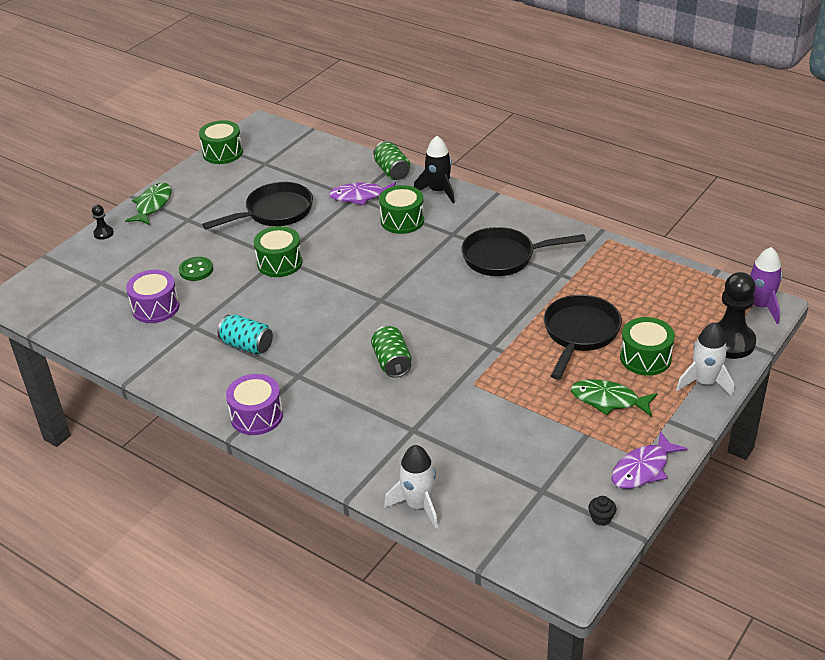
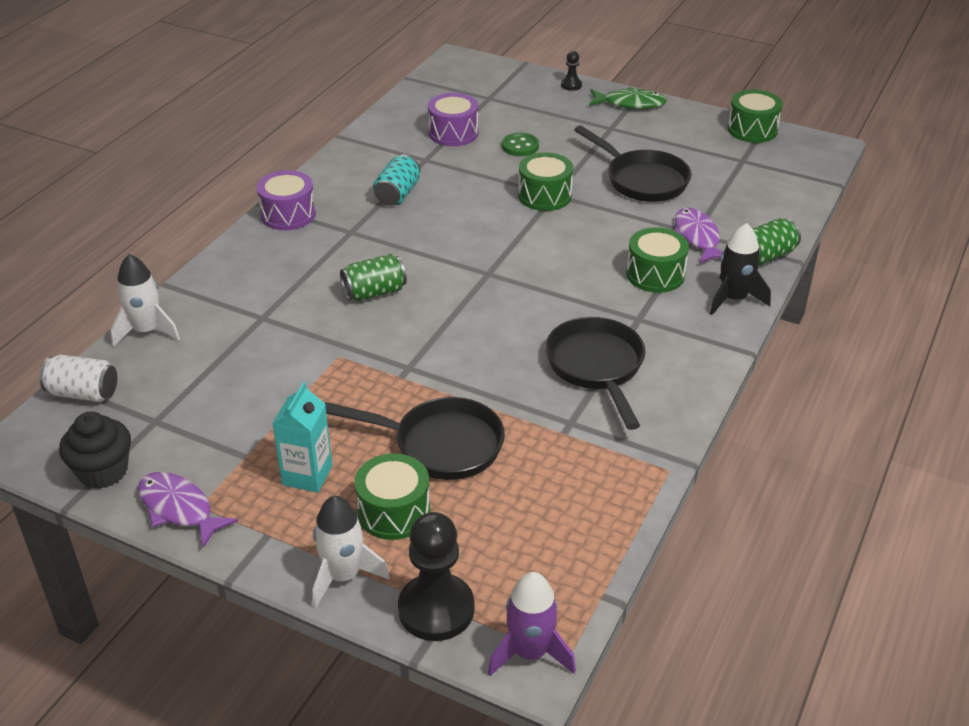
camera: 80 degrees right, 0 degrees up
green fish [571,379,658,417] -> turquoise carton [272,382,332,493]
black cupcake [588,496,616,526] -> black cupcake [59,412,131,489], size x2.05
none -> white can [40,355,117,402]

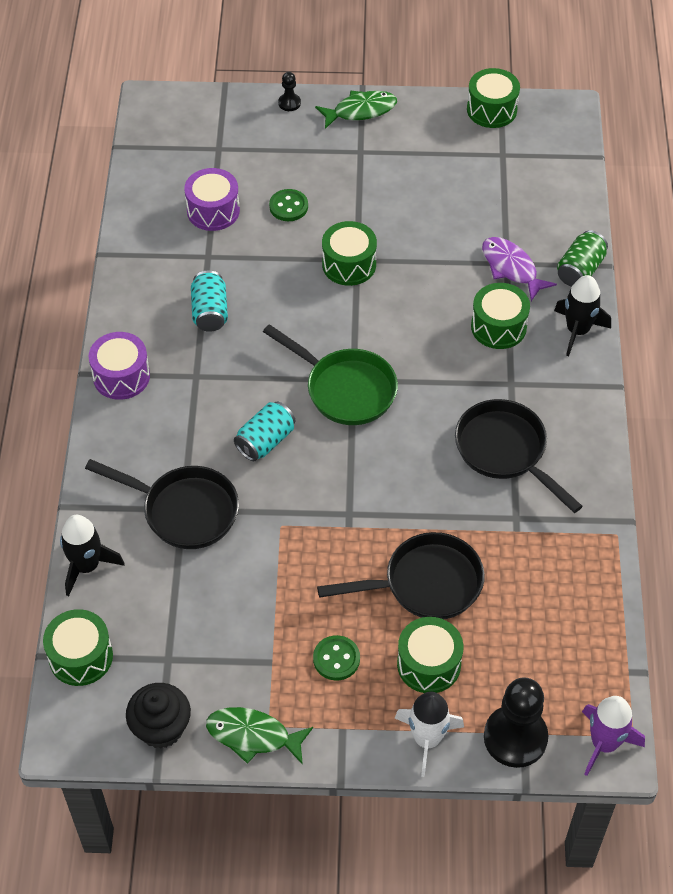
camera: 25 degrees left, 15 degrees up
white can [40,355,117,402] -> green drum [43,609,113,686]
white rocket [110,254,180,347] -> black rocket [60,515,124,596]
purple fish [138,472,238,547] -> green fish [206,707,313,765]
turquoise carton [272,382,332,493] -> green button [313,635,360,681]
green can [340,254,407,301] -> turquoise can [234,401,295,461]
black pan [574,125,692,202] -> black pan moved to [85,459,239,549]
none -> green pan [263,324,398,425]

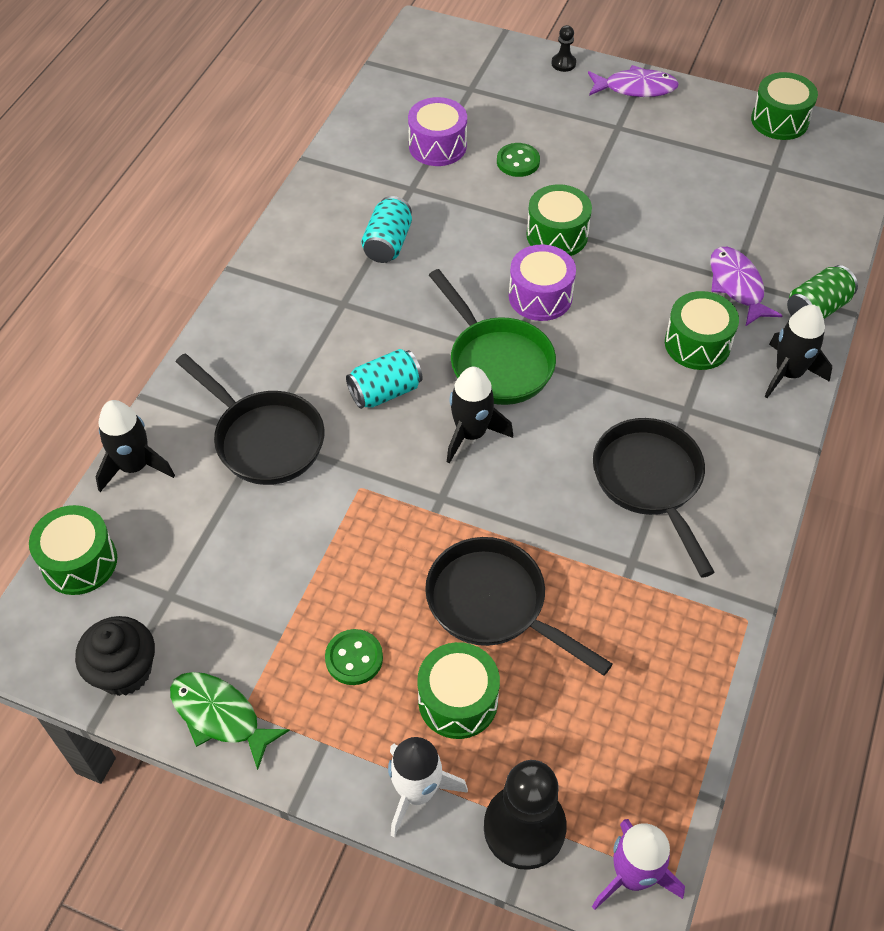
camera: 20 degrees right, 0 degrees up
purple drum [89,332,150,400] -> purple drum moved to [509,245,576,321]
green fish [315,91,397,129] -> purple fish [588,65,679,97]
black pan [317,532,485,619] -> black pan turned 150 degrees counterclockwise [425,537,613,676]
none -> black rocket [447,367,513,464]

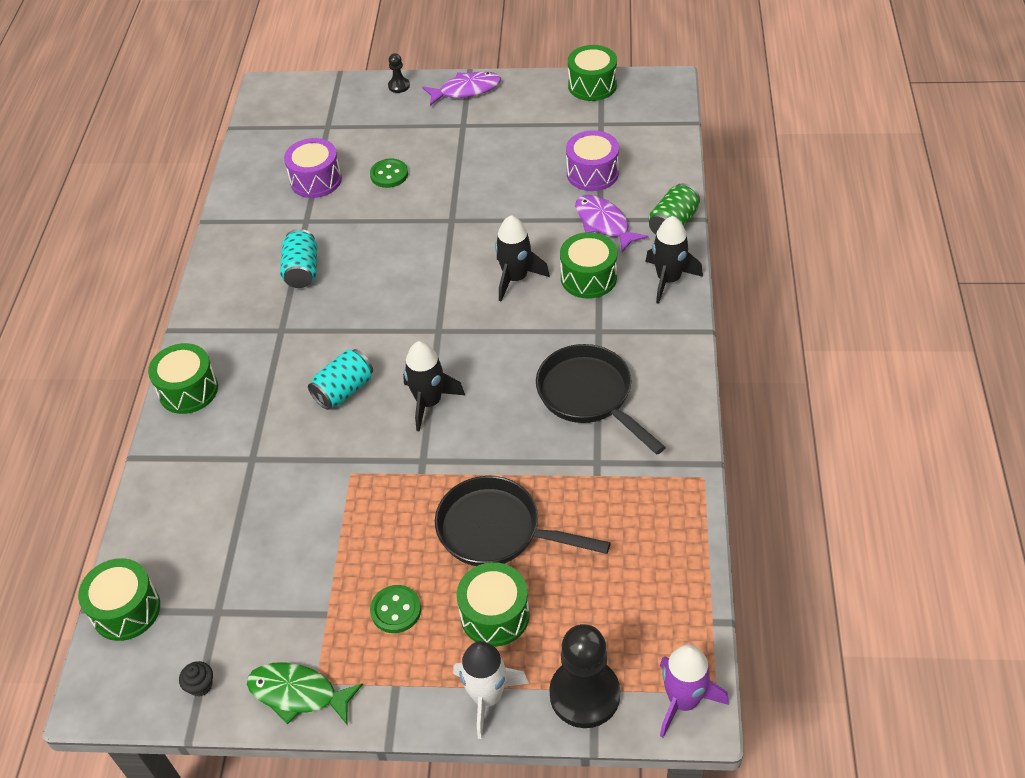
camera: 15 degrees left, 5 degrees down
black cupcake [75,616,155,696] -> black cupcake [179,661,213,697], size x0.49
black rocket [95,400,175,492] -> black rocket moved to [495,215,550,301]
black pan [176,354,325,485] -> none
green pan [429,269,556,405] -> none
purple drum [509,245,576,321] -> purple drum moved to [566,130,619,191]
green drum [527,184,592,256] -> green drum moved to [148,343,218,414]

